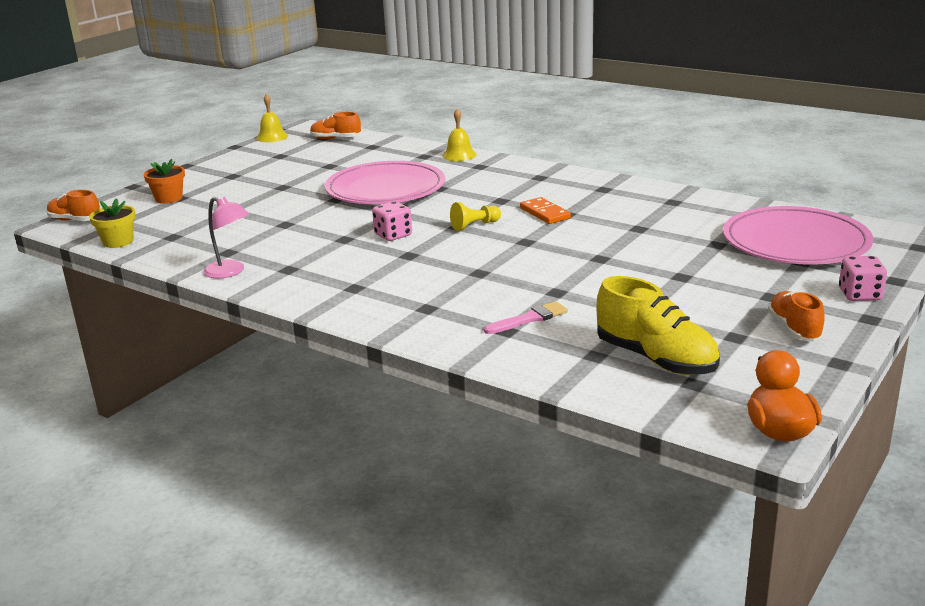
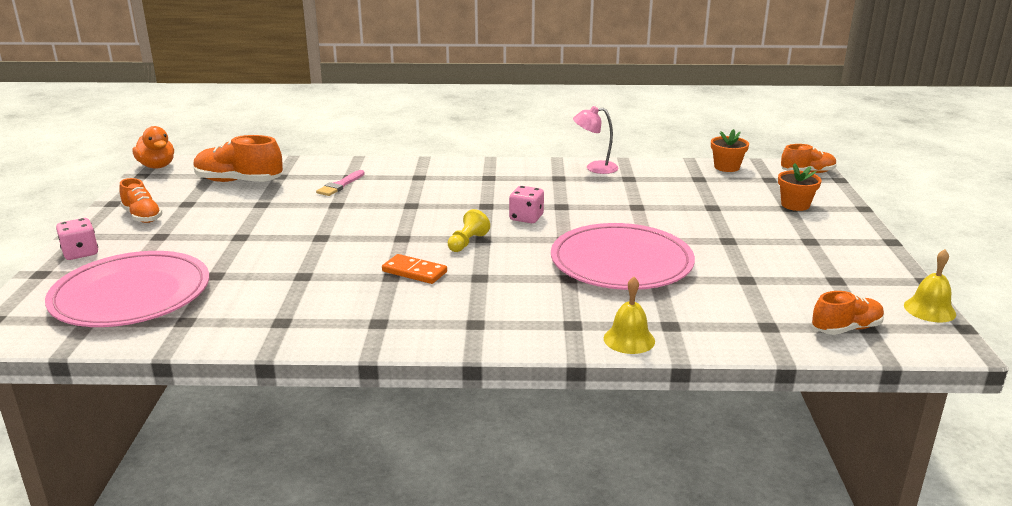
camera: 145 degrees right, 0 degrees up
yellow flower pot [89,198,136,248] -> orange flower pot [711,129,749,172]
yellow shoe [596,276,720,375] -> orange shoe [193,135,283,182]

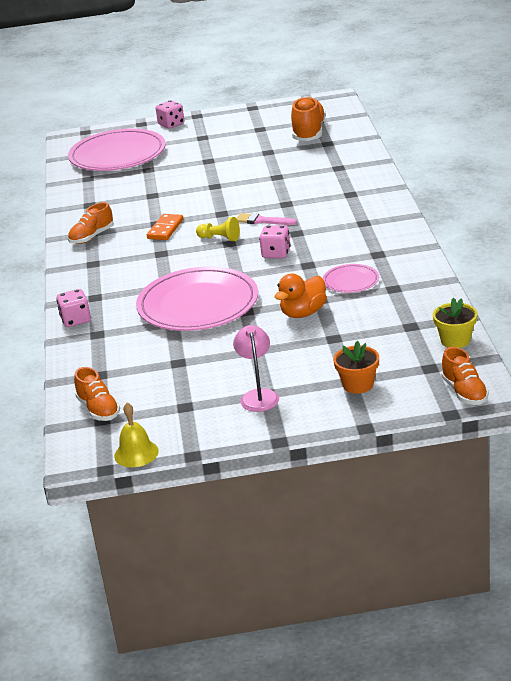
camera: 85 degrees right, 5 degrees up
orange shoe [119,178,163,223] -> orange shoe moved to [68,202,113,244]
orange duck [132,126,174,168] -> orange duck moved to [275,274,327,318]
pink brush [316,170,365,196] -> pink brush moved to [236,213,297,225]
pink lamp [573,106,619,174] -> pink lamp moved to [233,325,279,412]
yellow bell [604,277,655,354] -> pink dice [56,289,91,327]
orange flower pot [711,129,749,172] -> yellow flower pot [433,298,477,348]
none -> pink plate [323,264,379,293]

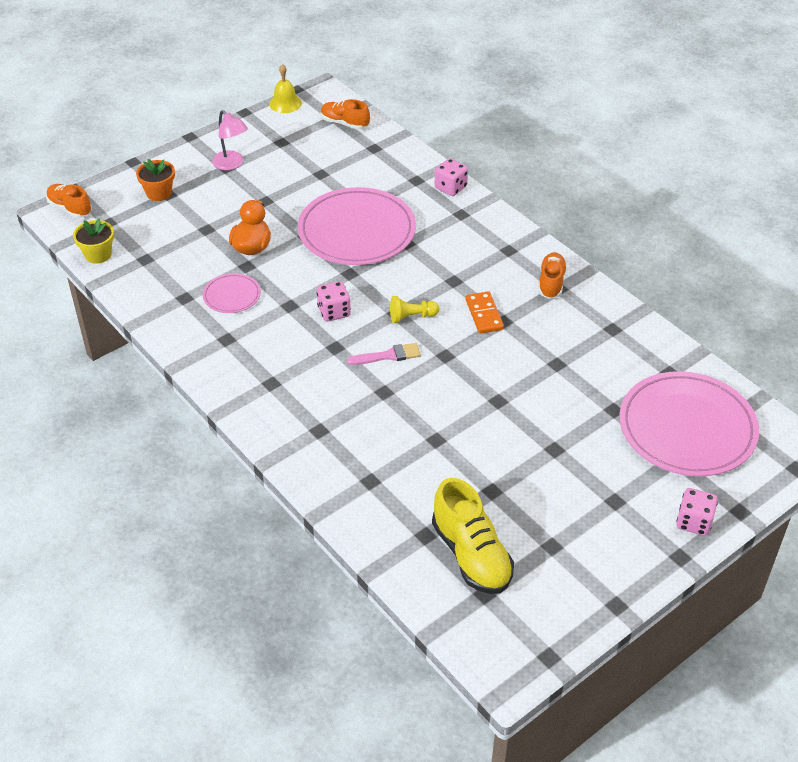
camera: 145 degrees right, 15 degrees up
orange shoe [291,96,326,141] -> yellow shoe [432,478,514,594]

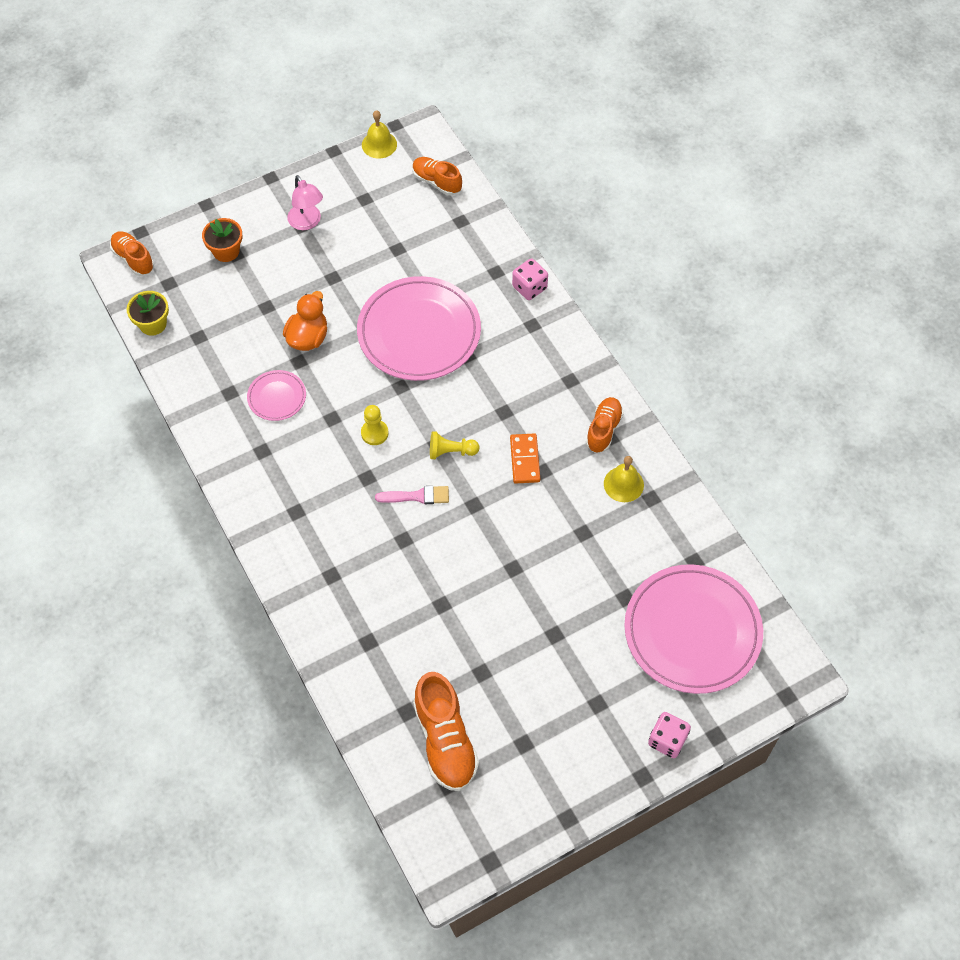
camera: 10 degrees right, 15 degrees up
pink dice [317,281,351,321] -> yellow pawn [361,405,389,445]
yellow shoe [432,478,514,594] -> orange shoe [413,672,479,791]
none -> yellow bell [604,456,644,502]

